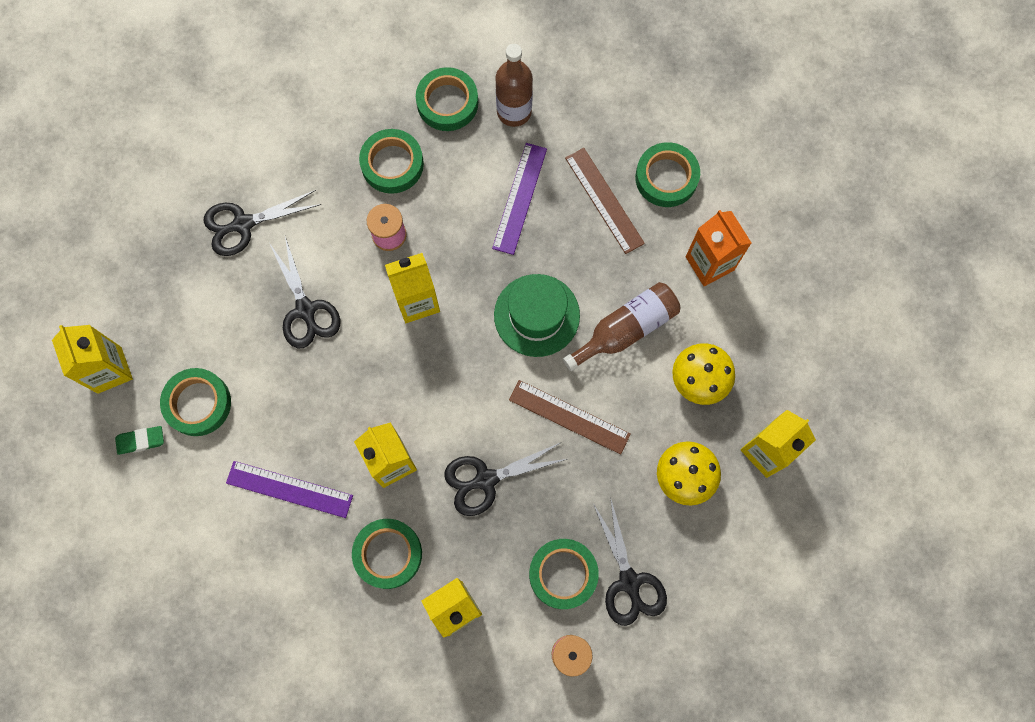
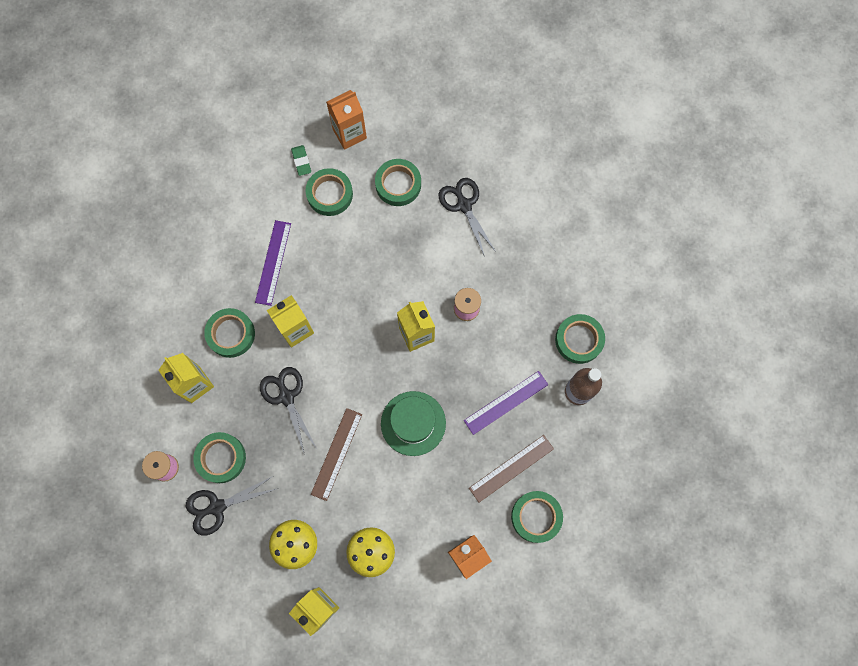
camera: 85 degrees right, 0 degrees up
yellow carton [52,325,133,394] -> orange carton [327,90,367,150]
black scissors [269,237,340,348] -> none
green tape [359,129,424,194] -> green tape moved to [375,159,421,206]
purple ruler [492,143,547,255] -> purple ruler turned 45 degrees counterclockwise [464,371,548,435]
brown bottle [563,282,680,371] -> none

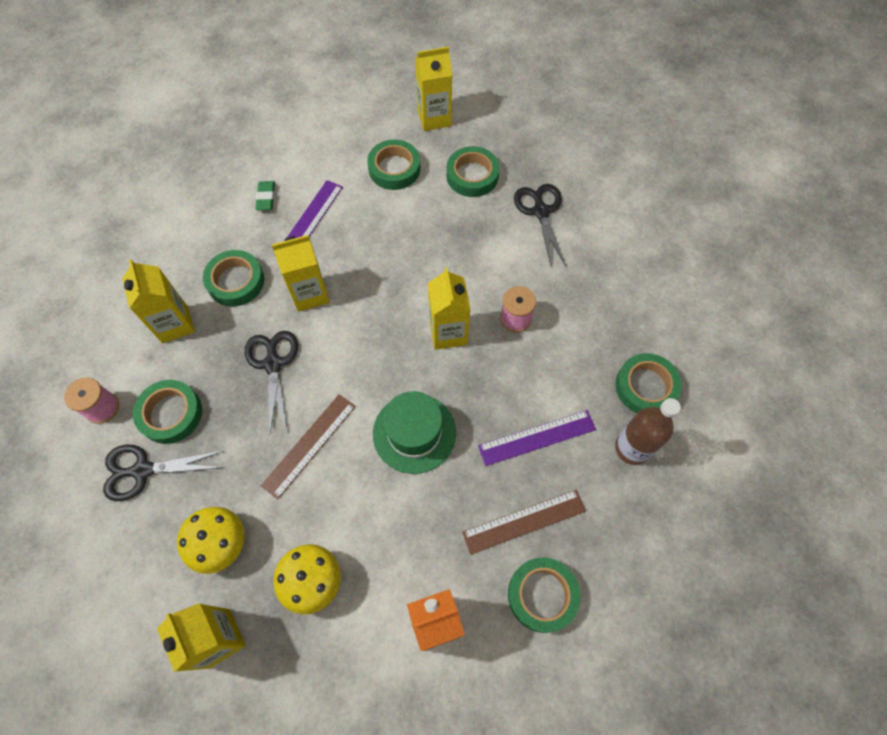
camera: 15 degrees right, 10 degrees down
green eraser [291,145,311,176] -> green eraser moved to [255,181,275,210]
orange carton [327,90,367,150] -> yellow carton [415,47,452,131]

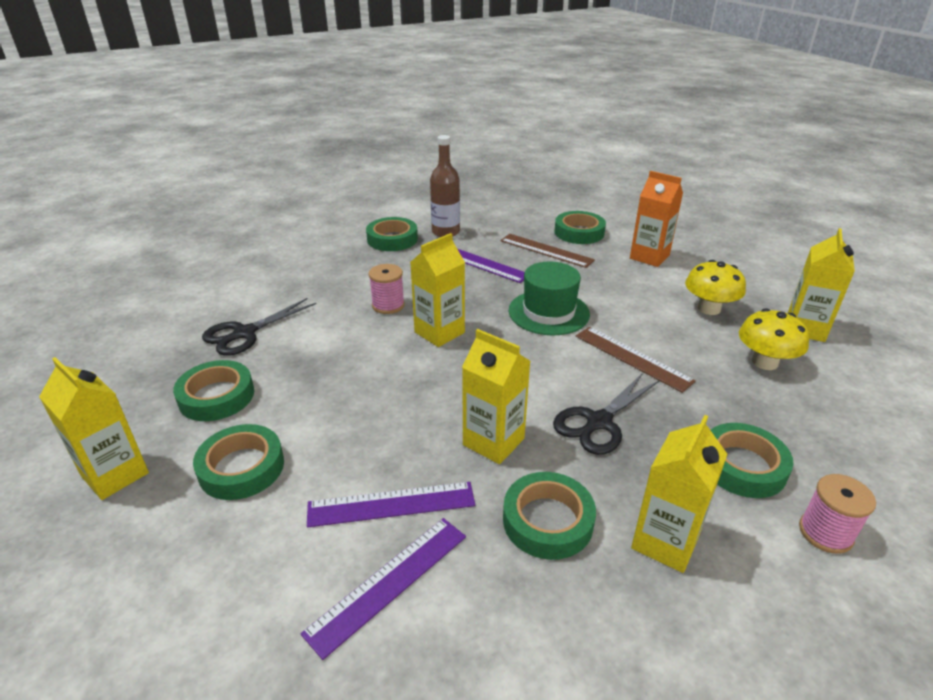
camera: 125 degrees left, 30 degrees down
black scissors [103,445,224,501] -> none
green eraser [255,181,275,210] -> purple ruler [301,518,466,660]
brown ruler [261,394,356,499] -> brown ruler turned 45 degrees clockwise [576,327,696,393]

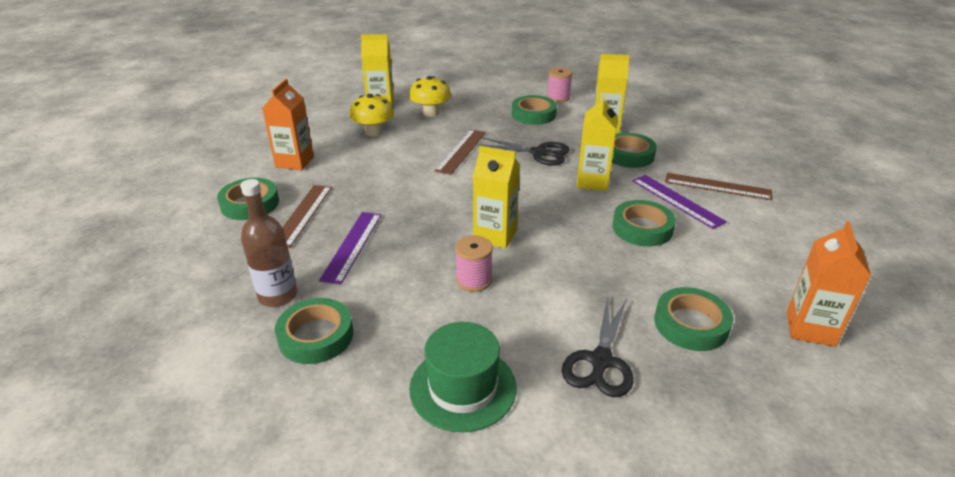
camera: 115 degrees left, 0 degrees up
yellow carton [39,357,149,500] -> orange carton [787,221,871,347]
green tape [193,424,284,500] -> green tape moved to [612,200,676,246]
black scissors [202,298,317,356] -> black scissors turned 90 degrees clockwise [562,296,634,397]
purple ruler [301,518,466,660] -> brown ruler [665,173,773,200]
green hat [509,261,590,335] -> green hat moved to [409,322,517,432]

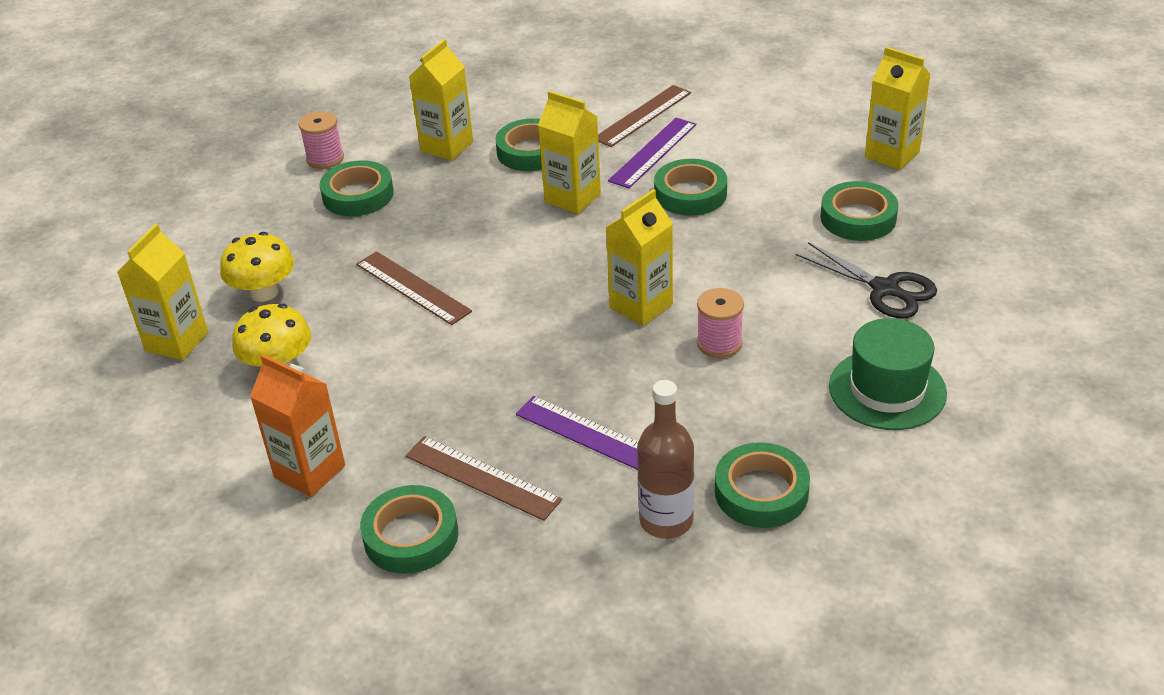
camera: 65 degrees left, 5 degrees up
black scissors [478,138,570,166] -> none
purple ruler [632,175,727,229] -> purple ruler turned 45 degrees counterclockwise [608,118,696,188]
orange carton [787,221,871,347] -> yellow carton [865,47,931,170]

